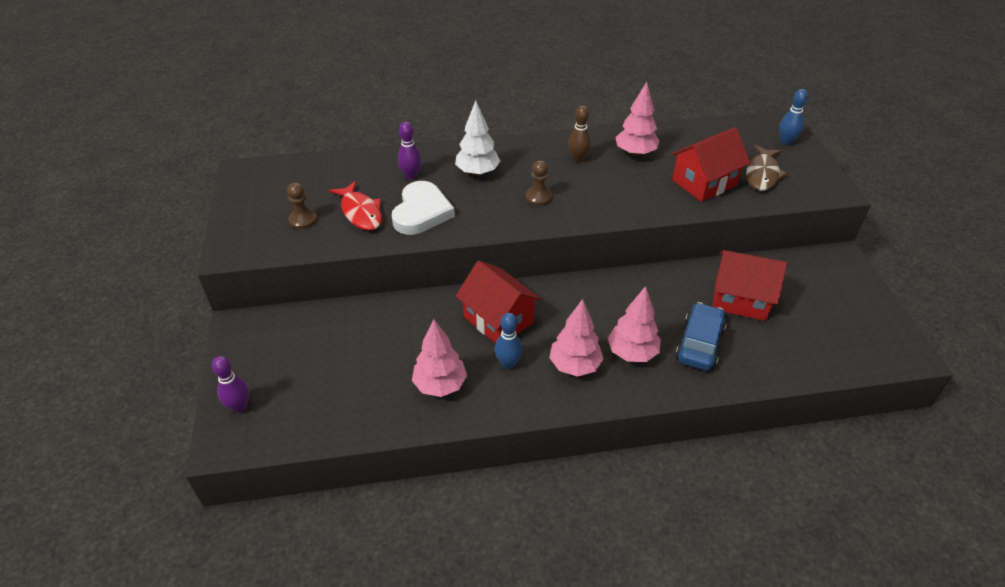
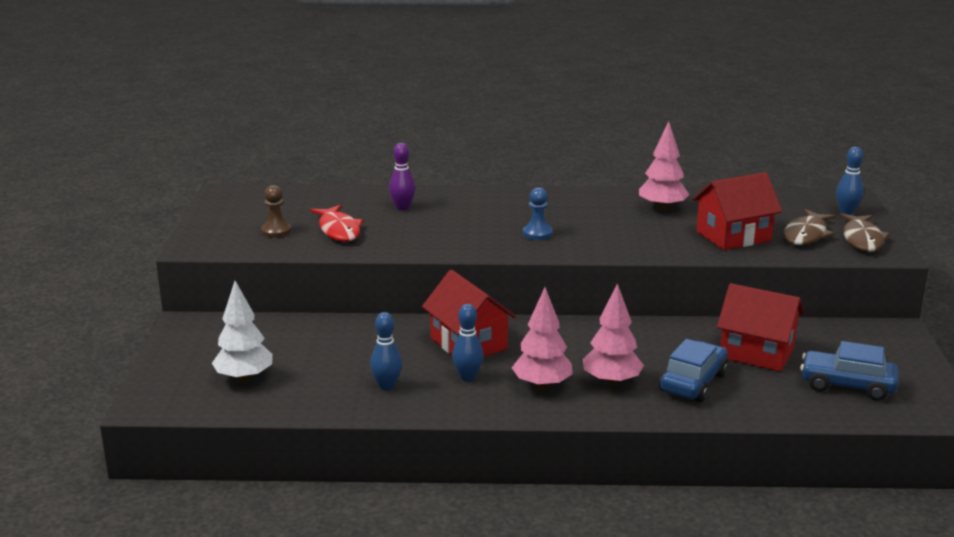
camera: 10 degrees right, 20 degrees down
purple bowling pin [212,356,249,413] -> none
white heart [392,181,455,235] -> none
pink tree [412,319,467,397] -> blue bowling pin [370,312,402,390]
white tree [455,100,500,176] -> white tree moved to [212,281,273,383]
brown pawn [526,160,552,206] -> blue pawn [523,187,553,240]
brown bowling pin [568,106,591,162] -> none
none -> blue car [800,341,898,401]
none -> brown fish [839,213,890,252]

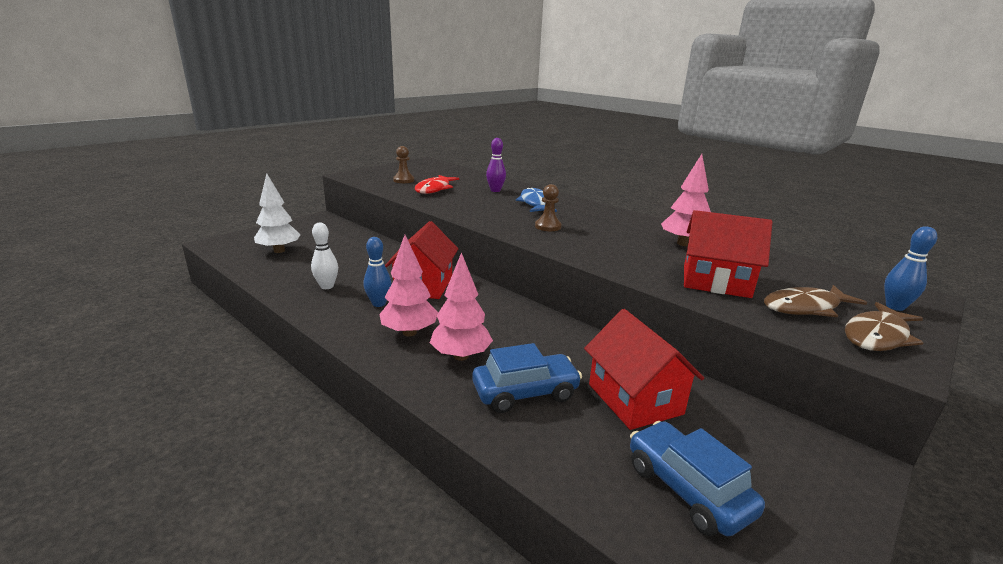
camera: 40 degrees right, 0 degrees up
blue bowling pin [370,312,402,390] -> white bowling pin [311,223,338,289]
blue pawn [523,187,553,240] -> brown pawn [535,184,562,231]
none -> blue fish [516,187,557,212]

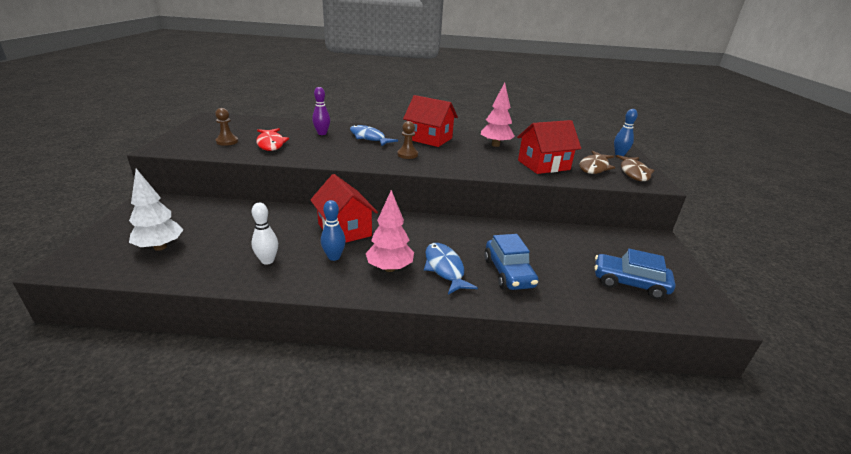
camera: 40 degrees left, 5 degrees up
pink tree [430,252,493,361] -> blue fish [424,243,478,294]
blue car [472,343,582,413] -> blue car turned 135 degrees clockwise [484,234,538,290]
red house [584,309,704,430] -> red house moved to [403,95,458,147]

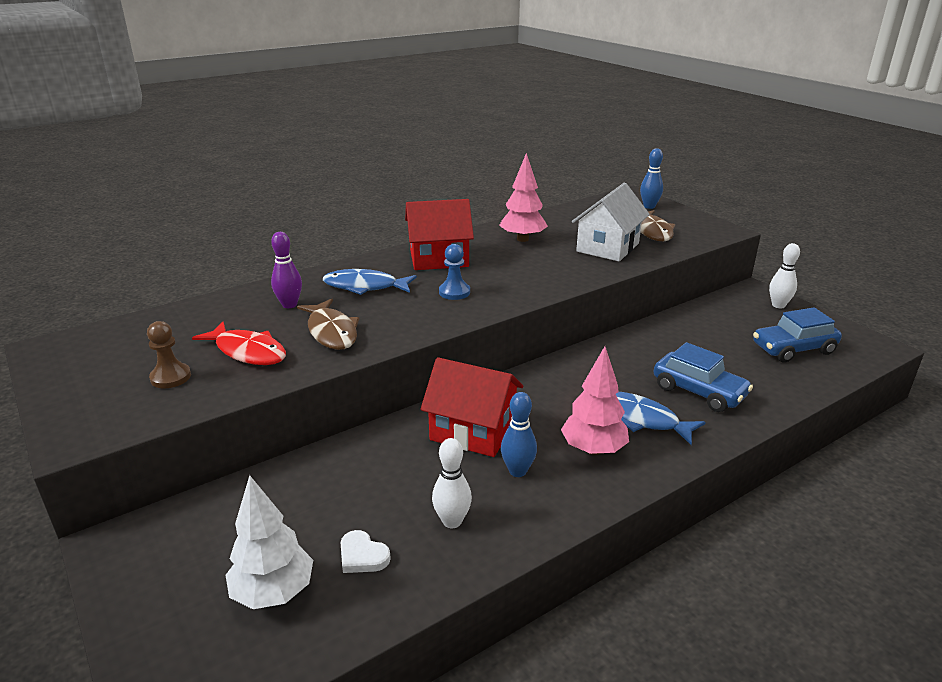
camera: 35 degrees left, 0 degrees up
brown pawn [397,121,418,159] -> blue pawn [439,244,470,300]
red house [517,120,581,174] -> white house [572,183,650,261]
brown fish [616,155,654,181] -> brown fish moved to [297,298,359,350]
none -> white heart [341,530,391,573]
none -> white bowling pin [769,243,800,308]

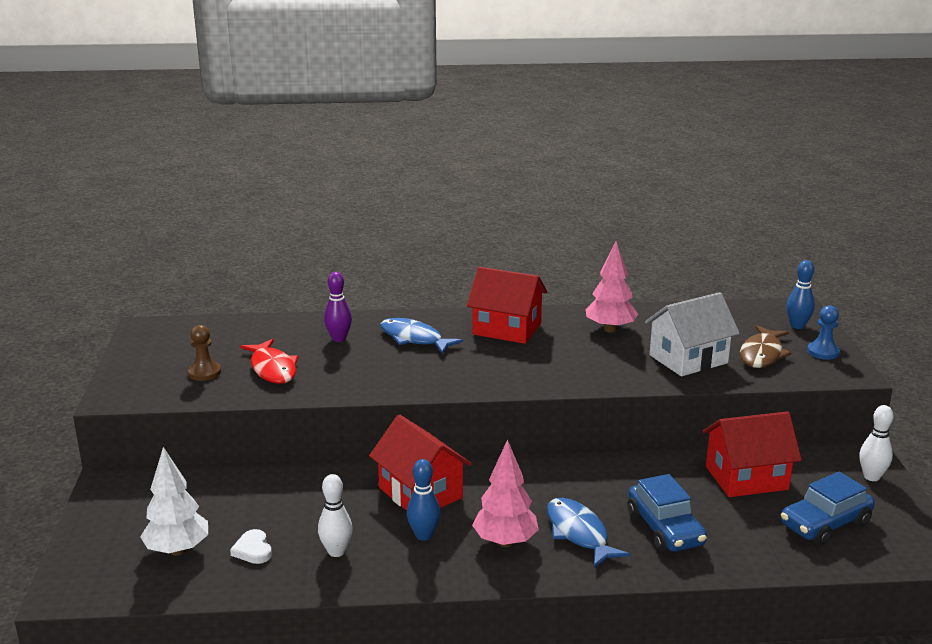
camera: 30 degrees right, 5 degrees down
brown fish [297,298,359,350] -> none
blue pawn [439,244,470,300] -> blue pawn moved to [807,305,840,360]
blue car [753,307,842,363] -> blue car turned 45 degrees counterclockwise [781,472,875,546]
none -> red house [703,411,802,497]

